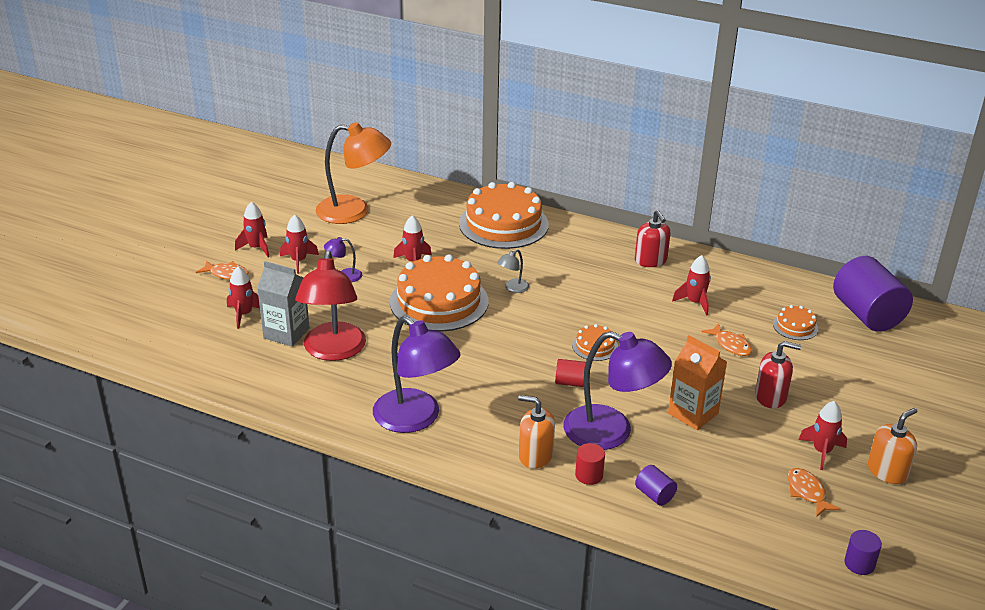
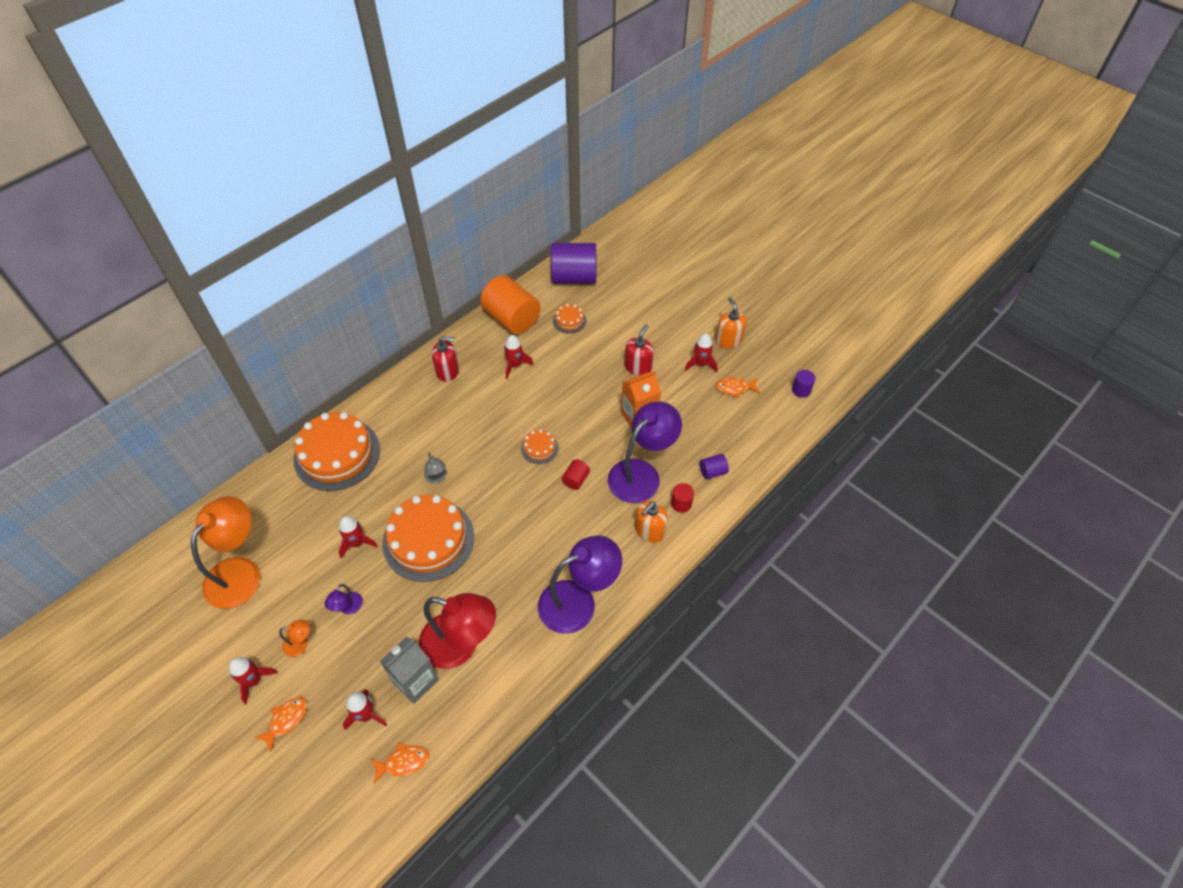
camera: 70 degrees left, 20 degrees up
red rocket [280,215,319,274] -> orange lamp [279,620,310,657]
orange fish [702,323,752,356] -> orange fish moved to [371,743,429,783]
none -> orange cylinder [480,275,540,334]

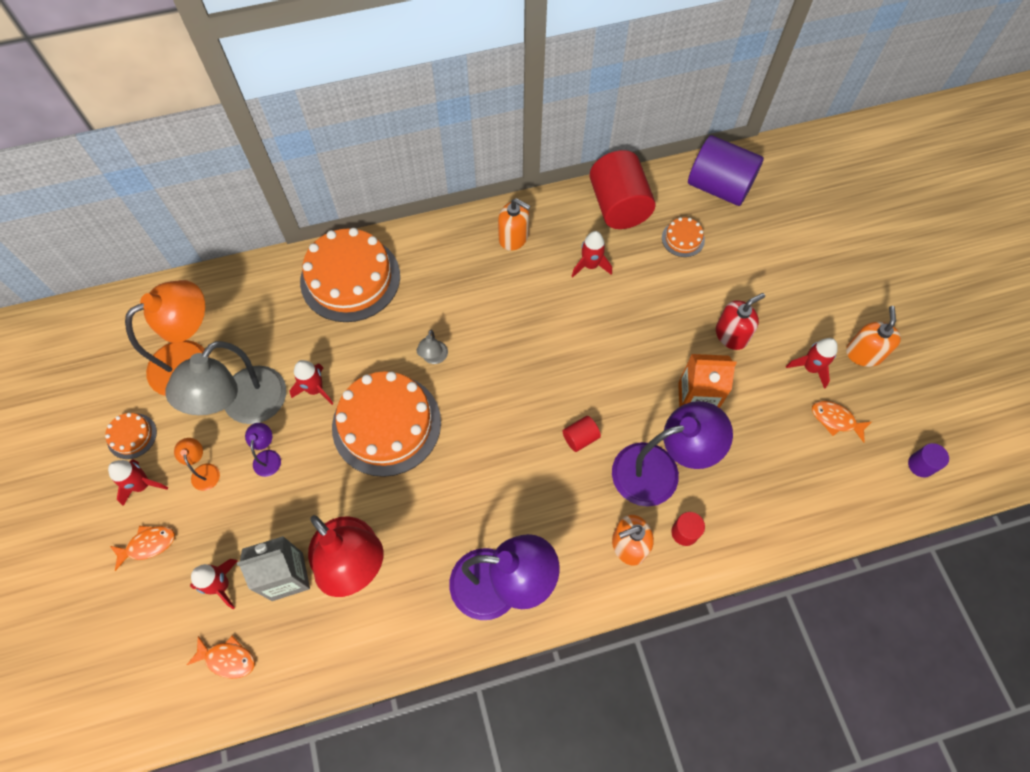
camera: 30 degrees right, 10 degrees up
orange lamp [279,620,310,657] -> orange lamp turned 135 degrees counterclockwise [174,438,220,491]
purple lamp [325,584,363,614] -> purple lamp turned 135 degrees clockwise [245,423,281,477]
red soap dispenser [432,337,459,382] -> orange soap dispenser [498,198,530,251]
orange cylinder [480,275,540,334] -> red cylinder [590,150,656,229]
orange cake [521,429,558,464] -> orange cake moved to [105,413,157,459]
purple cylinder [700,454,729,479] -> none
none -> grey lamp [165,341,286,424]

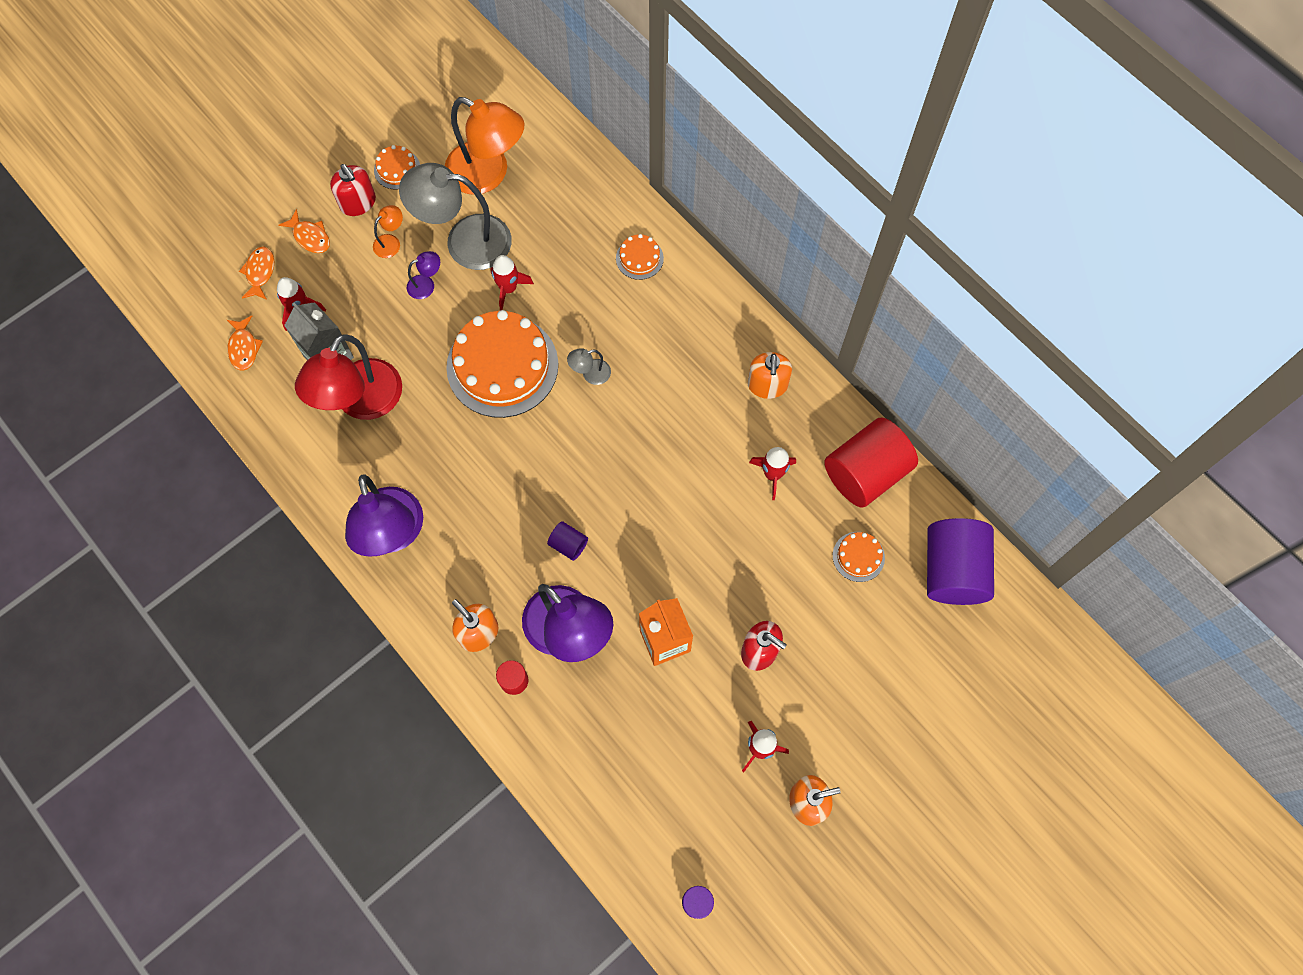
camera: 65 degrees right, 5 degrees up
red rocket [108,459,168,506] -> red soap dispenser [330,164,376,216]
orange cake [300,228,400,322] -> orange cake [616,234,664,280], size x0.44
red cylinder [563,416,601,452] -> purple cylinder [547,521,588,561]
orange fish [812,401,871,442] -> orange fish moved to [239,247,274,300]

